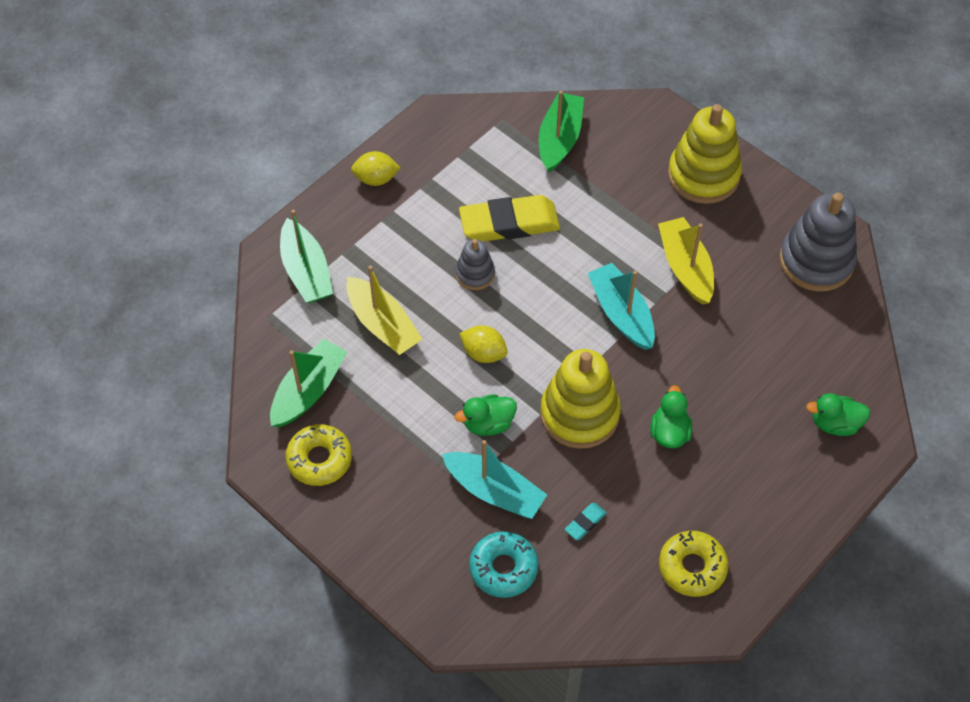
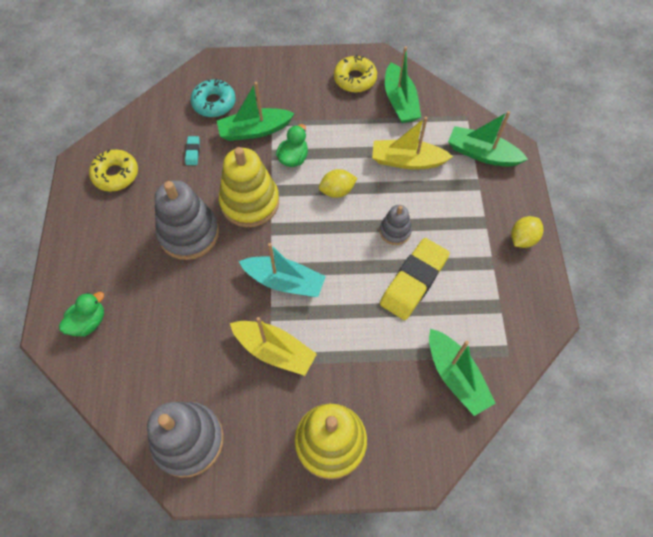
camera: 135 degrees right, 5 degrees up
turquoise boat [442,440,547,519] -> green boat [217,82,295,141]
green duck [650,385,692,448] -> grey stacking toy [155,180,219,260]

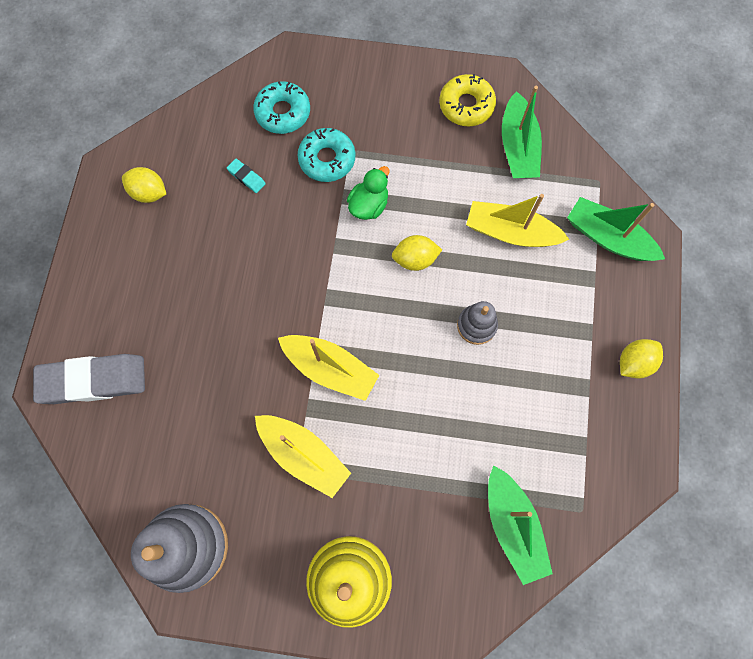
camera: 10 degrees right, 10 degrees up
green duck [59,292,104,337] -> grey eraser [33,354,145,404]
yellow donut [89,149,138,192] -> yellow lemon [122,167,166,203]
grey stacking toy [155,180,219,260] -> none
turquoise eraser [185,136,200,165] -> turquoise eraser turned 60 degrees counterclockwise [227,159,266,193]
green boat [217,82,295,141] -> turquoise donut [297,128,355,182]
yellow stacking toy [219,147,279,227] -> none
turquoise boat [239,243,326,297] -> yellow boat [278,335,379,401]
yellow eraser [380,238,450,320] -> none

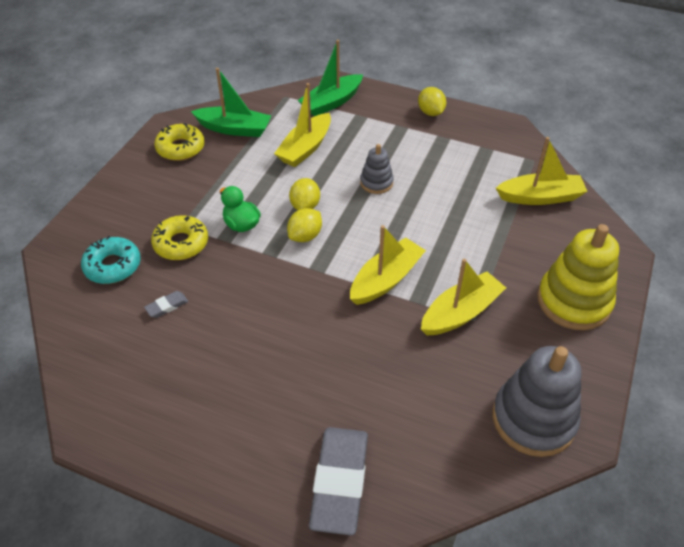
camera: 75 degrees left, 25 degrees down
yellow lemon [122,167,166,203] -> yellow lemon moved to [287,208,322,242]
turquoise eraser [227,159,266,193] -> grey eraser [144,291,188,318]
turquoise donut [297,128,355,182] -> yellow donut [151,215,208,260]
green boat [488,465,553,585] -> yellow boat [496,137,588,205]

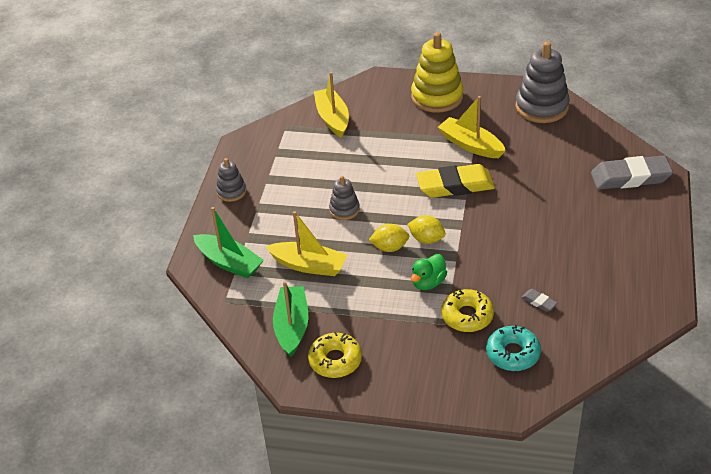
camera: 100 degrees left, 5 degrees down
yellow boat [350,225,426,305] -> yellow eraser [416,164,495,198]
yellow lemon [418,87,446,116] -> grey stacking toy [216,158,246,202]

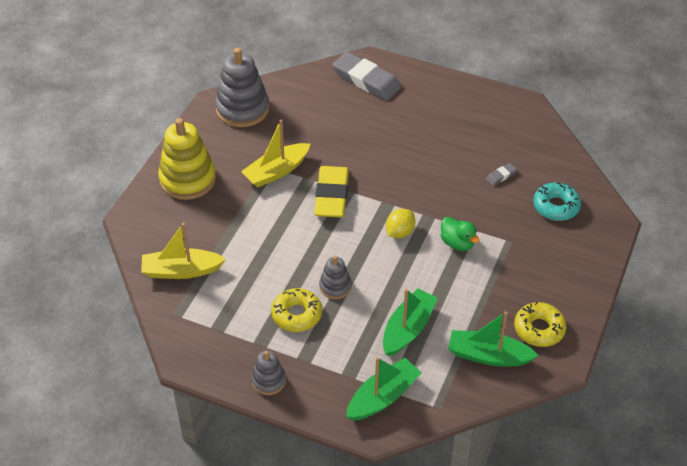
camera: 80 degrees left, 5 degrees up
yellow boat [265,211,347,276] -> green boat [383,289,438,356]
yellow lemon [369,224,409,252] -> none
yellow donut [441,289,494,332] -> yellow donut moved to [271,288,322,332]
grey eraser [591,156,673,190] -> grey eraser turned 60 degrees counterclockwise [332,52,401,101]

